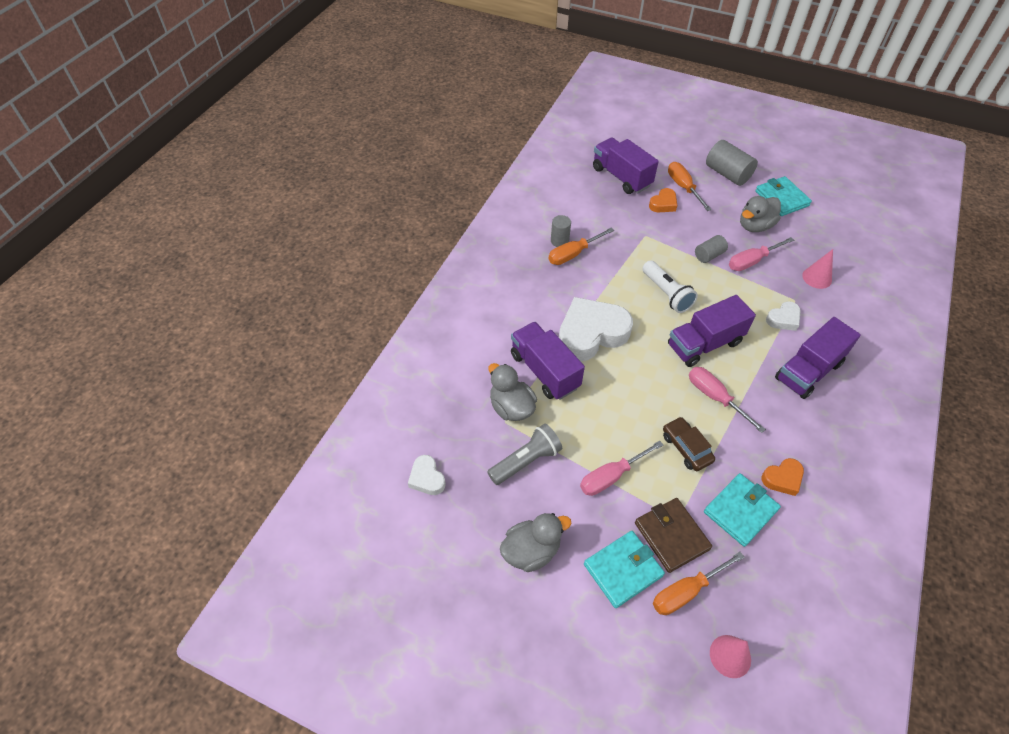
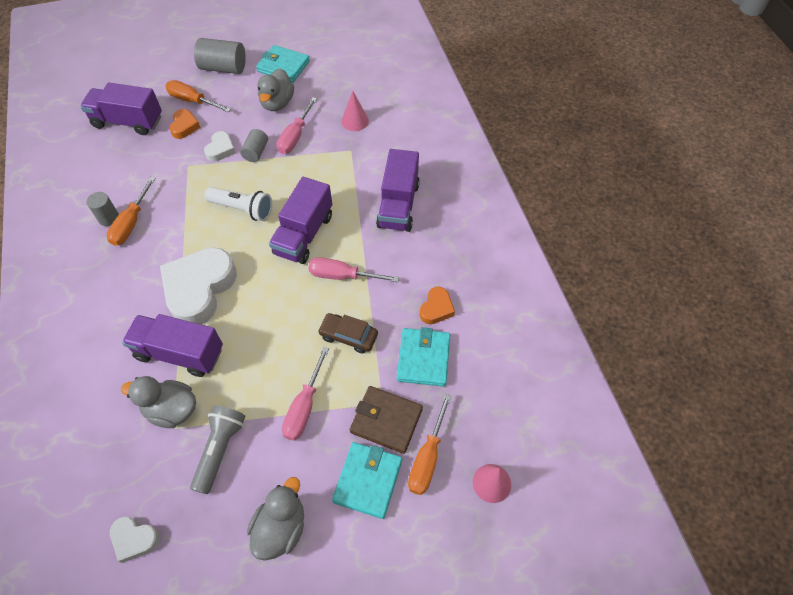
camera: 40 degrees left, 5 degrees up
white heart [766,301,801,331] -> white heart moved to [204,131,236,162]

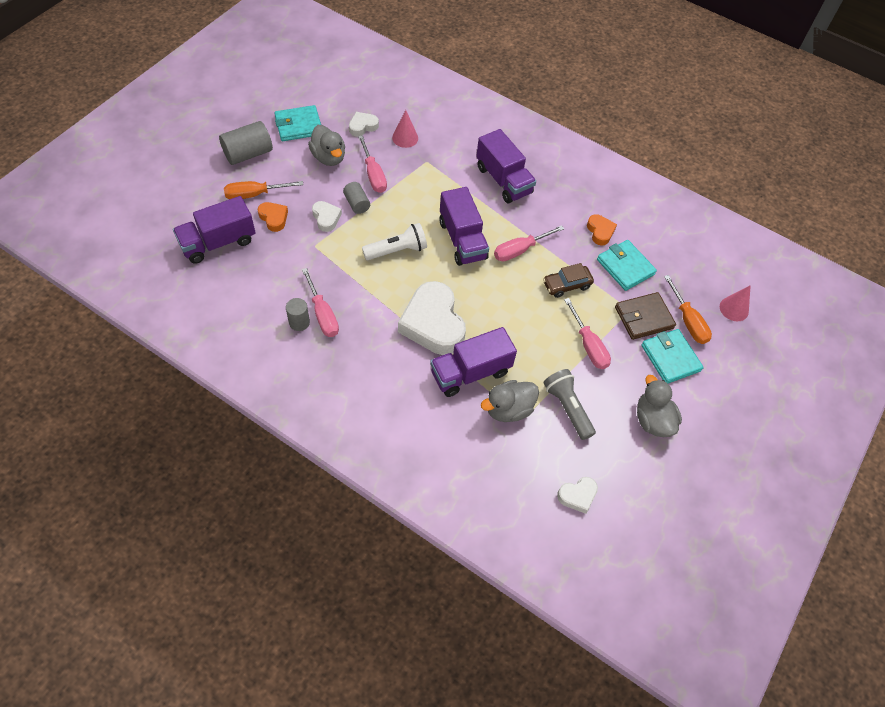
camera: 45 degrees left, 0 degrees up
orange screwdriver [106,177,156,246] -> pink screwdriver [302,268,339,337]
none -> white heart [349,112,379,137]

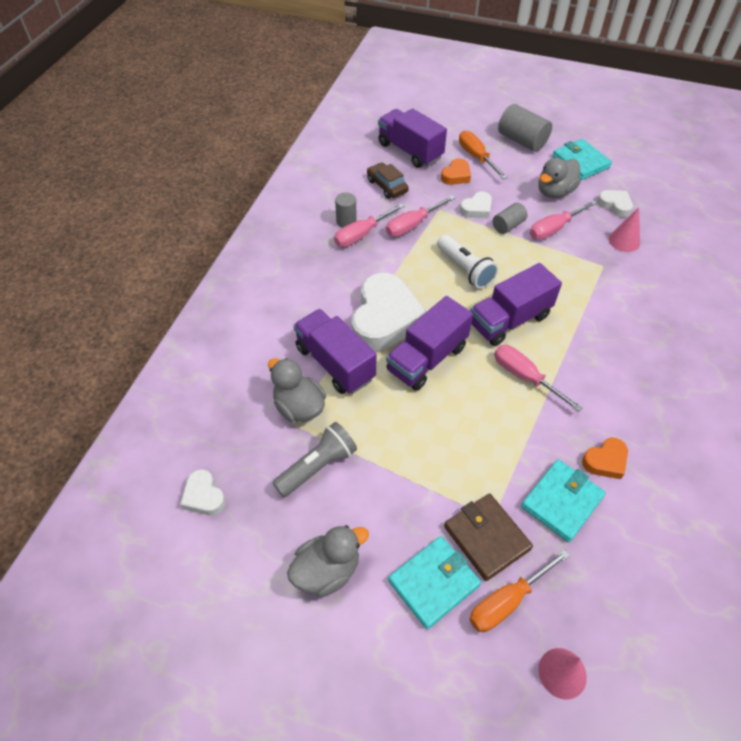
camera: 80 degrees right, 5 degrees down
white heart [398,281,466,355] -> white heart turned 135 degrees clockwise [352,273,427,351]
purple truck [476,129,536,203] -> purple truck moved to [386,296,473,391]
brown car [543,263,594,298] -> brown car moved to [367,162,409,199]
pink screwdriver [564,298,611,369] -> pink screwdriver moved to [386,195,455,237]

